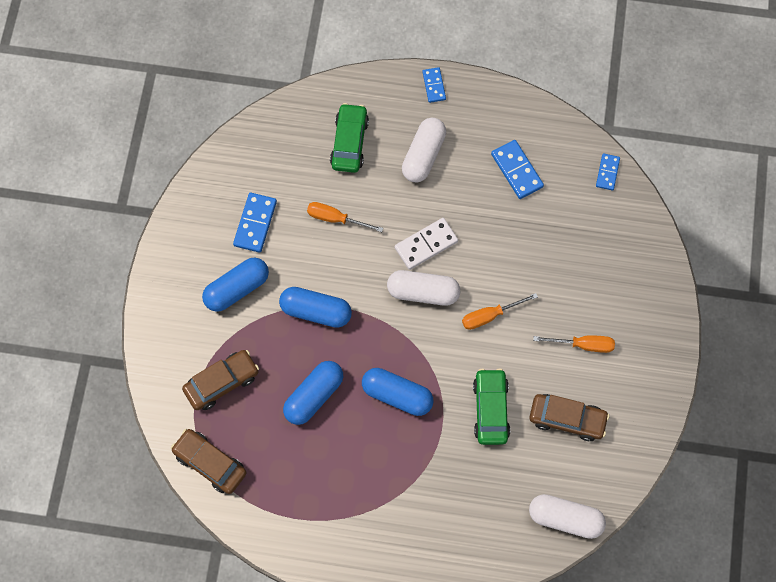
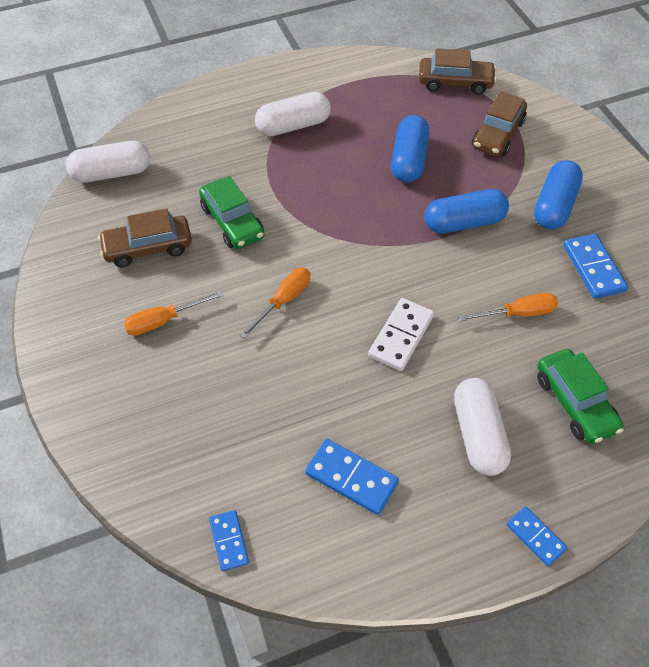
camera: 150 degrees right, 15 degrees down
blue capsule [362,368,434,416] -> none
white capsule [387,270,460,306] -> white capsule moved to [255,92,331,136]

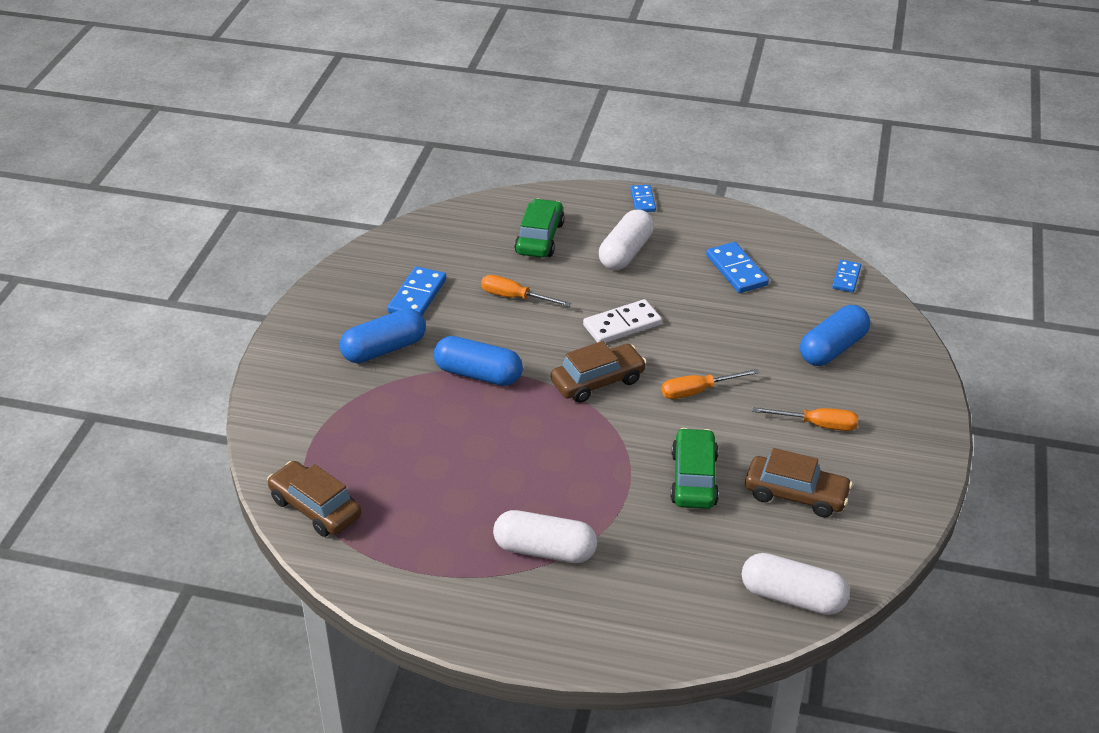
camera: 145 degrees left, 15 degrees down
blue capsule [391,115,430,182] -> blue capsule moved to [800,305,870,366]
brown car [472,91,527,156] -> brown car moved to [551,341,647,403]

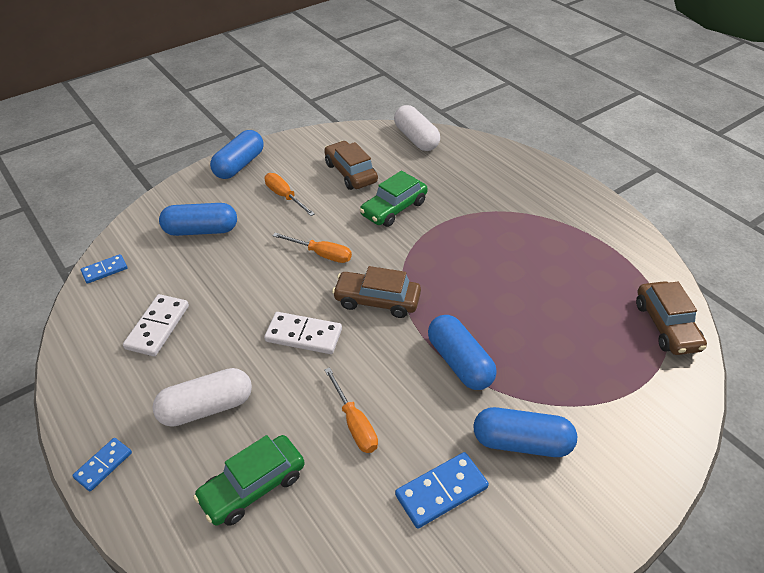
camera: 140 degrees left, 5 degrees up
white capsule [493,510,597,563] -> none
blue domino [706,242,769,293] -> white domino [123,294,189,356]
none -> blue capsule [210,130,264,179]

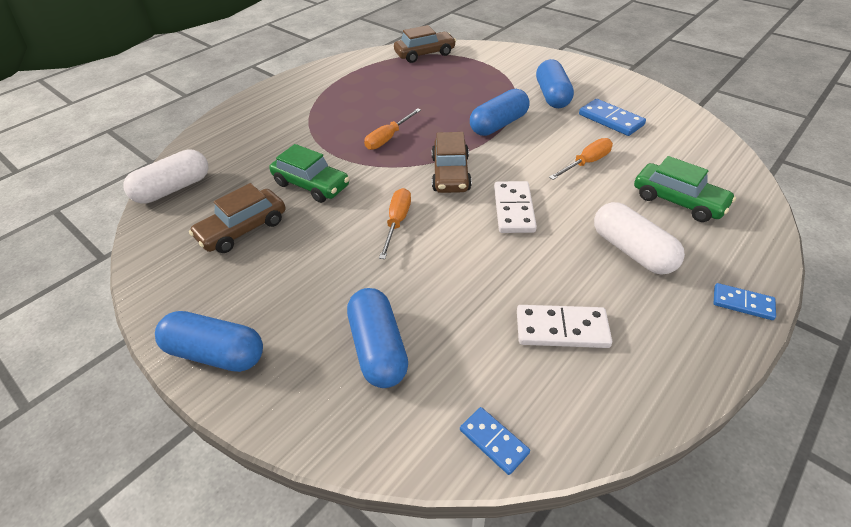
camera: 100 degrees left, 0 degrees up
orange screwdriver [265,173,315,216] -> orange screwdriver moved to [364,108,421,150]

